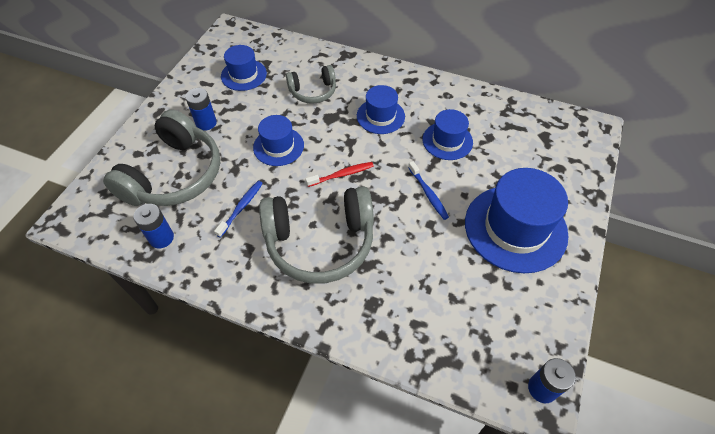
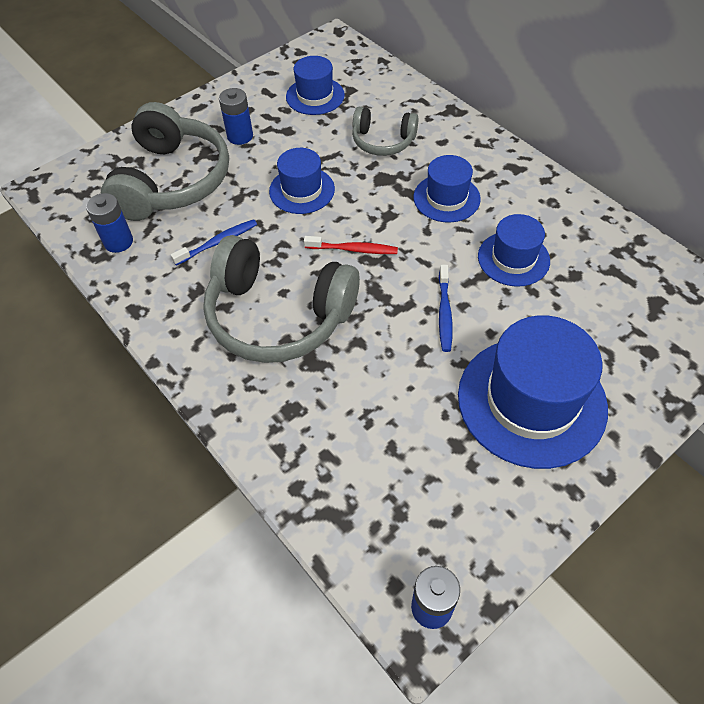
camera: 30 degrees right, 0 degrees up
grey headphones [103,109,220,206] -> grey headphones turned 45 degrees counterclockwise [101,102,229,221]

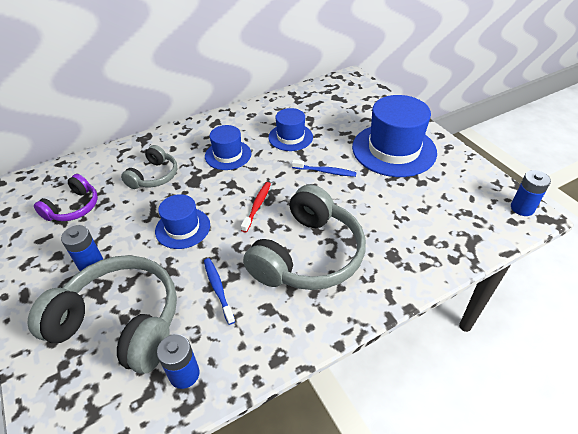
camera: 80 degrees left, 10 degrees down
blue hat [286,56,345,115] -> purple headphones [34,174,98,221]

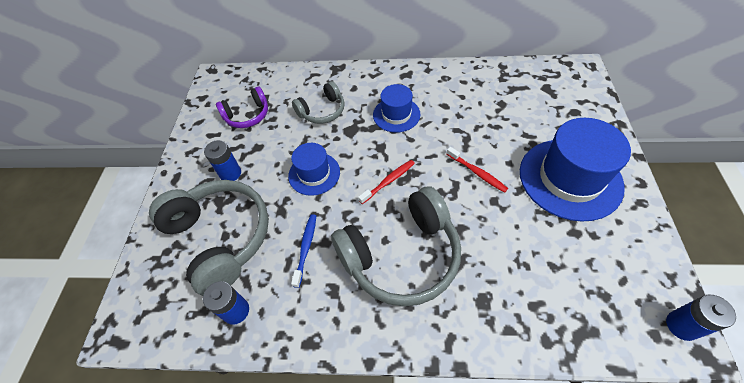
camera: 35 degrees right, 10 degrees up
blue hat [268,108,313,151] -> none
blue toothbrush [292,159,357,177] -> red toothbrush [447,147,508,193]

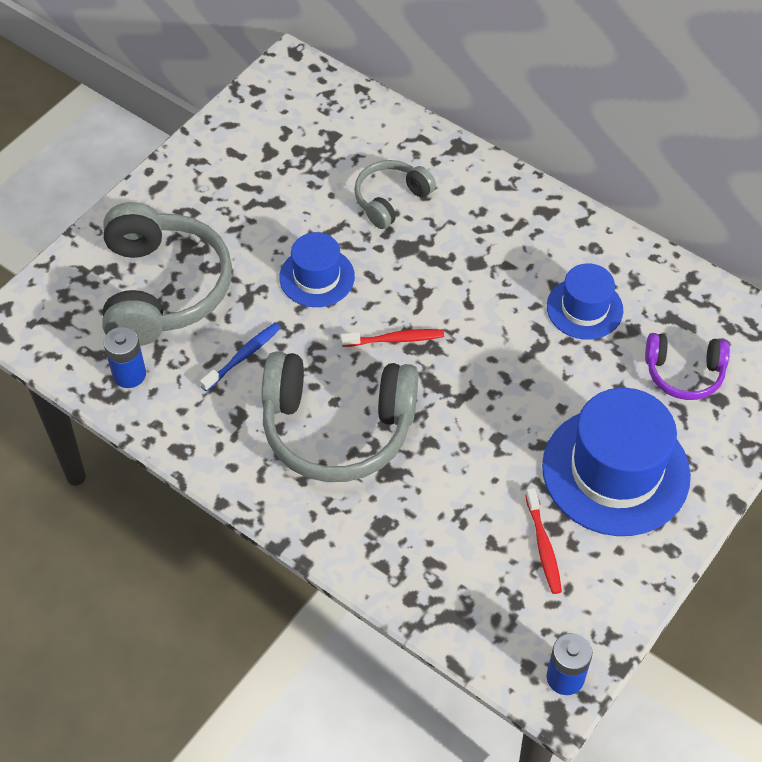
camera: 30 degrees right, 0 degrees up
blue battery [204,140,241,181] -> none
purple headphones [216,87,268,128] -> purple headphones moved to [645,333,730,400]
grey headphones [292,81,345,124] -> grey headphones turned 135 degrees clockwise [354,160,436,229]
blue hat [373,84,420,133] -> blue hat moved to [547,263,623,340]
red toothbrush [447,147,508,193] -> red toothbrush moved to [525,488,562,594]

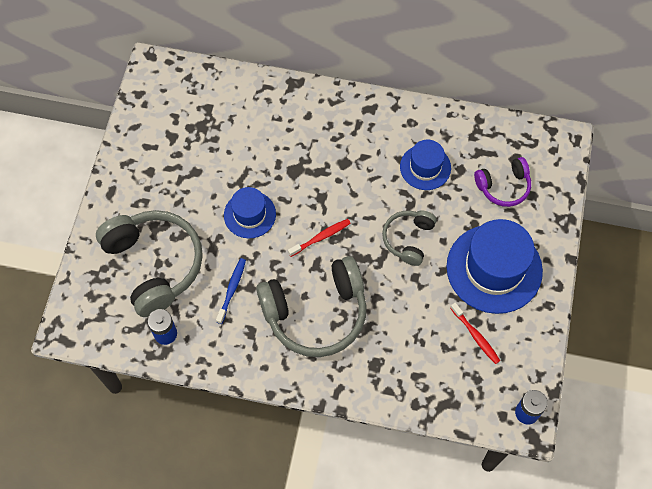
camera: 25 degrees left, 10 degrees up
grey headphones [354,160,436,229] -> grey headphones moved to [382,210,437,266]

